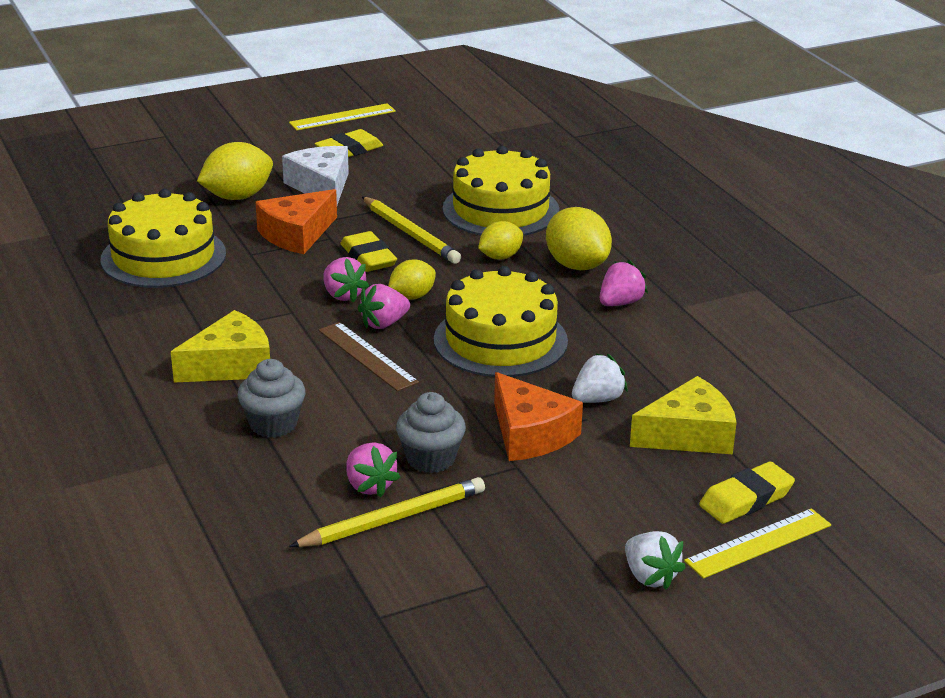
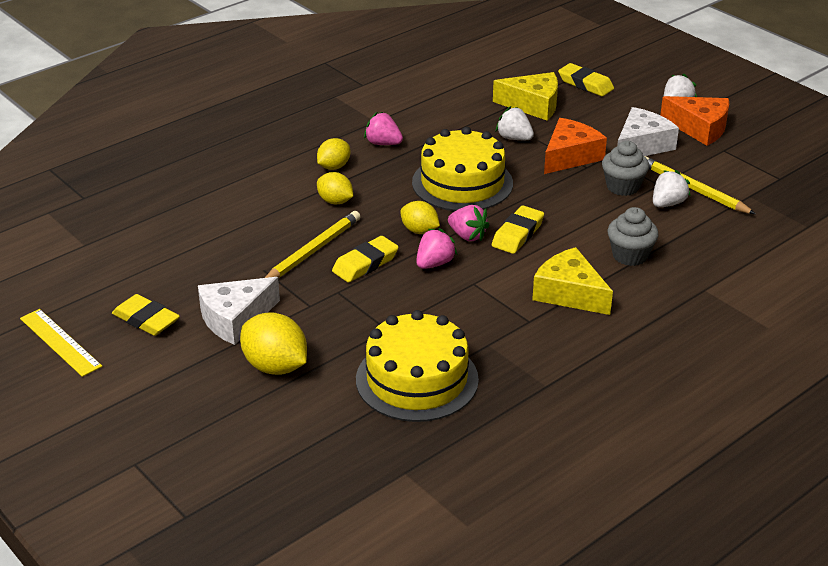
camera: 105 degrees left, 5 degrees up
orange cheese [256,189,337,254] -> orange cheese moved to [660,96,729,146]
brown ruler [318,322,419,392] -> yellow eraser [492,205,544,254]
pink strawberry [346,442,401,497] -> white strawberry [653,170,691,207]
yellow cake [443,146,559,236] -> none
yellow lemon [546,207,612,270] -> yellow lemon [317,138,350,170], size x0.62
yellow cheese [630,376,737,454] -> yellow cheese turned 135 degrees clockwise [493,72,558,121]
yellow ruler [684,508,831,579] -> none
none -> white cheese [617,107,679,156]

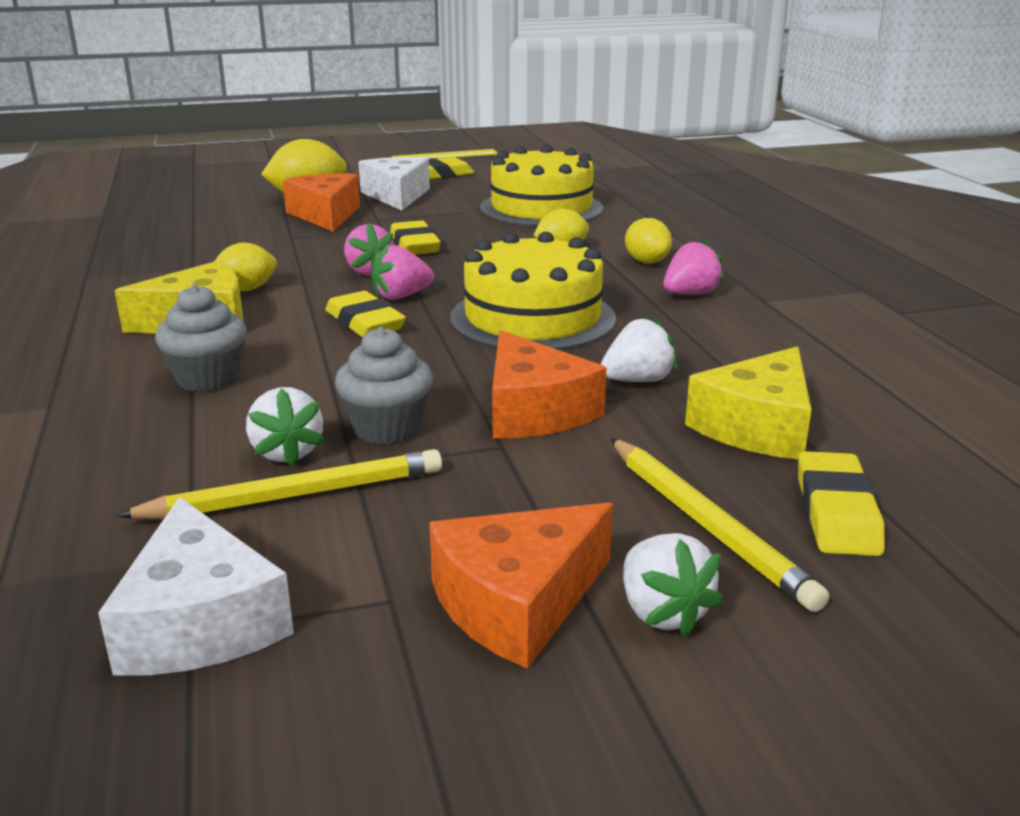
camera: 115 degrees right, 10 degrees down
yellow pencil [265,211,361,278] -> yellow pencil moved to [611,438,829,612]
yellow cake [356,310,479,422] -> yellow cake moved to [480,145,603,227]
yellow lemon [400,201,440,234] -> yellow lemon moved to [215,243,277,291]
yellow eraser [558,63,614,96] -> yellow eraser turned 60 degrees counterclockwise [798,451,885,556]
white cheese [617,107,679,156] -> white cheese moved to [98,497,294,675]
none -> orange cheese [283,173,360,232]

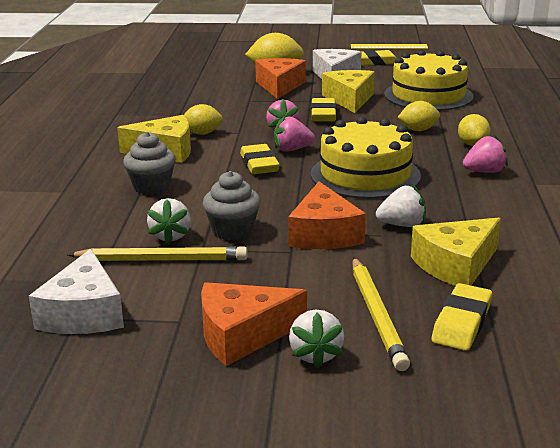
camera: 20 degrees right, 0 degrees up
none -> yellow cheese [322,70,375,113]

